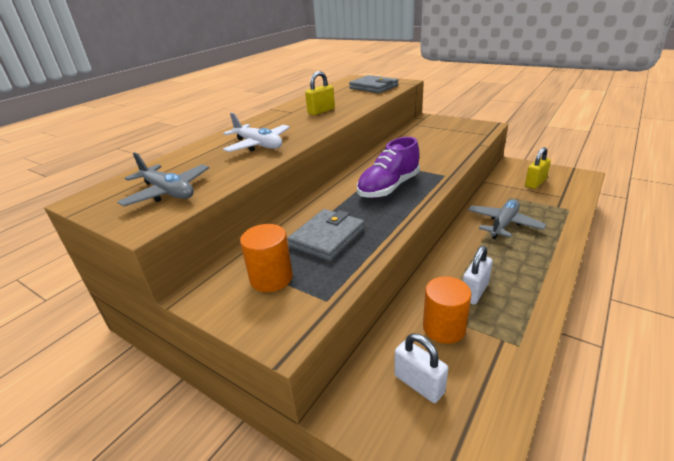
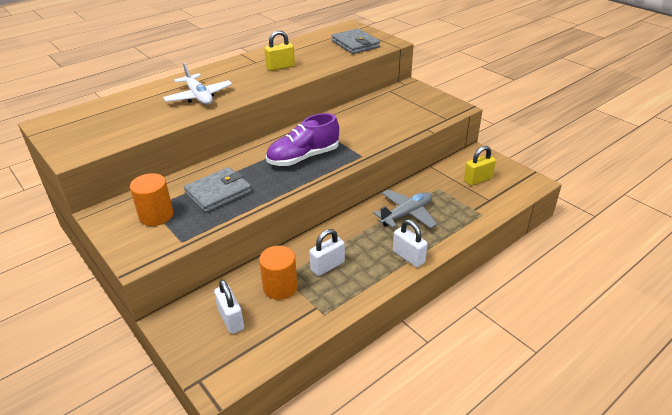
camera: 15 degrees right, 5 degrees up
grey plane [117,152,209,206] -> none
none -> white padlock [393,220,428,268]

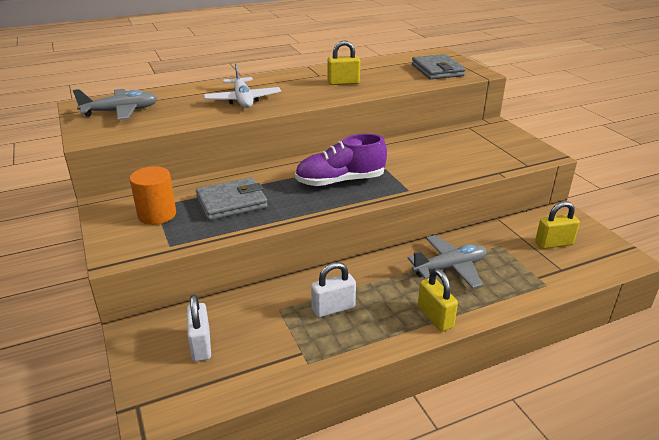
camera: 15 degrees right, 5 degrees down
orange cylinder [259,246,297,300] -> none
white padlock [393,220,428,268] -> yellow padlock [418,269,458,332]
none -> grey plane [73,89,157,120]

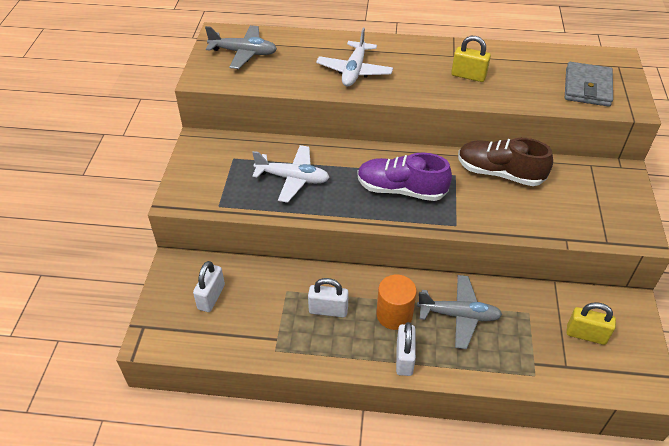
camera: 30 degrees right, 15 degrees up
orange cylinder [130,166,176,225] -> orange cylinder moved to [376,275,417,330]
grey wallet [196,177,268,221] -> white plane [252,145,330,203]
yellow padlock [418,269,458,332] -> white padlock [396,322,416,376]
none -> brown shoe [458,138,553,186]

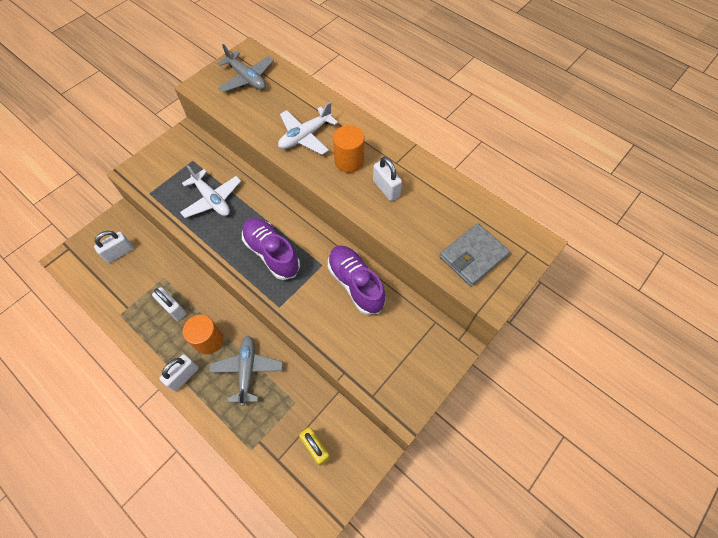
camera: 35 degrees right, 15 degrees up
grey plane [417,275,502,349] -> grey plane turned 135 degrees counterclockwise [209,336,283,406]
yellow padlock [451,36,491,82] -> white padlock [373,157,402,201]
brown shoe [458,138,553,186] -> purple shoe [328,245,385,315]
none -> orange cylinder [333,125,364,173]

